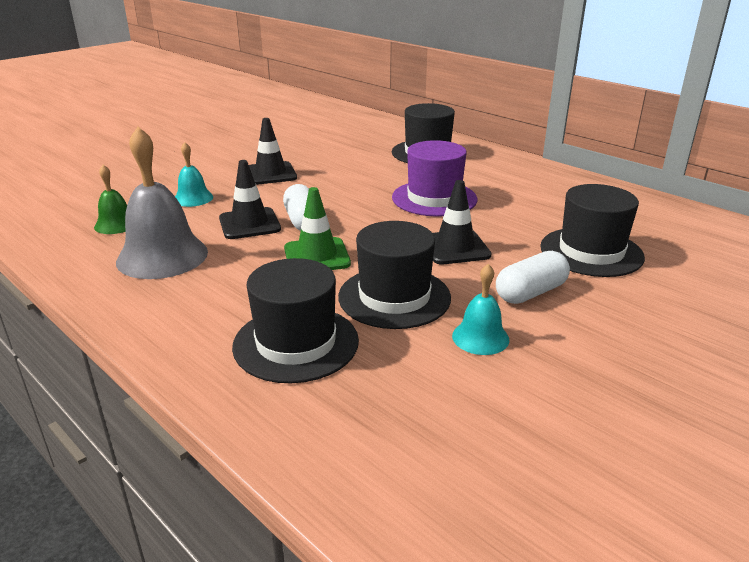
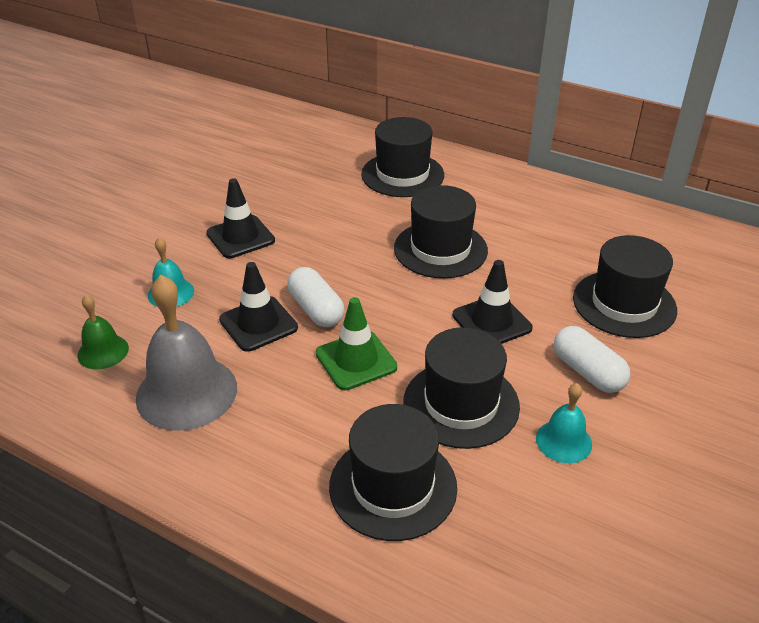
camera: 15 degrees left, 10 degrees up
purple hat [392,140,477,217] -> black hat [394,185,488,278]
white capsule [496,251,570,304] -> white capsule turned 75 degrees counterclockwise [554,326,630,393]

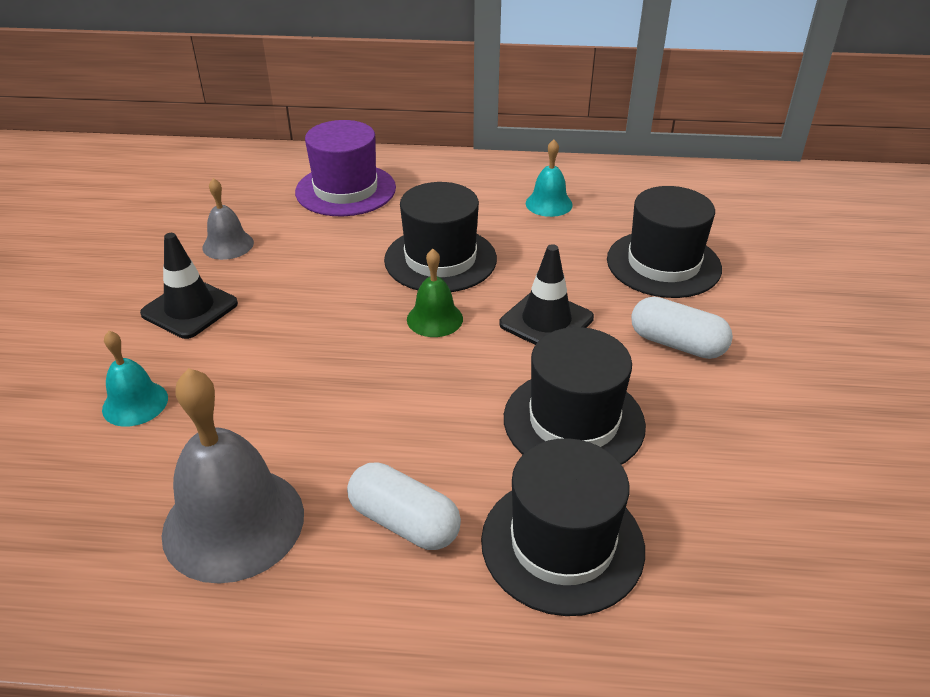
camera: 25 degrees left, 0 degrees up
green bell [77,295,129,369] -> green bell moved to [407,249,463,337]
black traffic cone [219,262,298,352] -> none
white capsule [287,267,344,327] -> white capsule moved to [347,463,461,550]
green traffic cone [316,297,397,390] -> none
black hat [361,117,444,197] -> purple hat [295,120,396,216]
turquoise bell [536,383,592,463] -> turquoise bell moved to [526,140,573,217]
none -> grey bell [202,178,254,260]

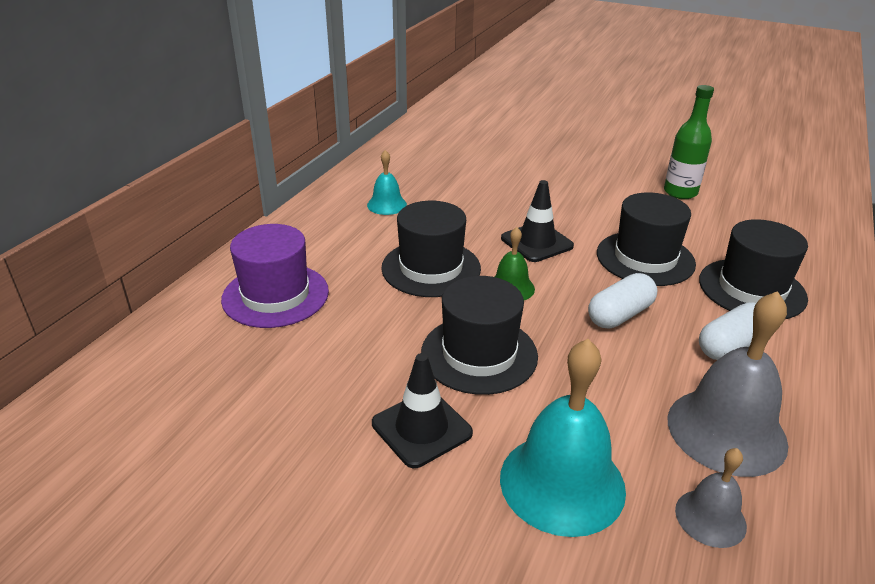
camera: 70 degrees left, 5 degrees down
turquoise bell [102,331,168,427] -> turquoise bell [500,339,626,537], size x1.91
grey bell [202,178,254,260] -> grey bell moved to [675,448,747,548]
black hat [607,186,722,298] -> black hat moved to [421,276,538,395]
white capsule [631,297,733,359] -> white capsule moved to [588,273,657,329]
none -> green bottle [664,85,714,199]

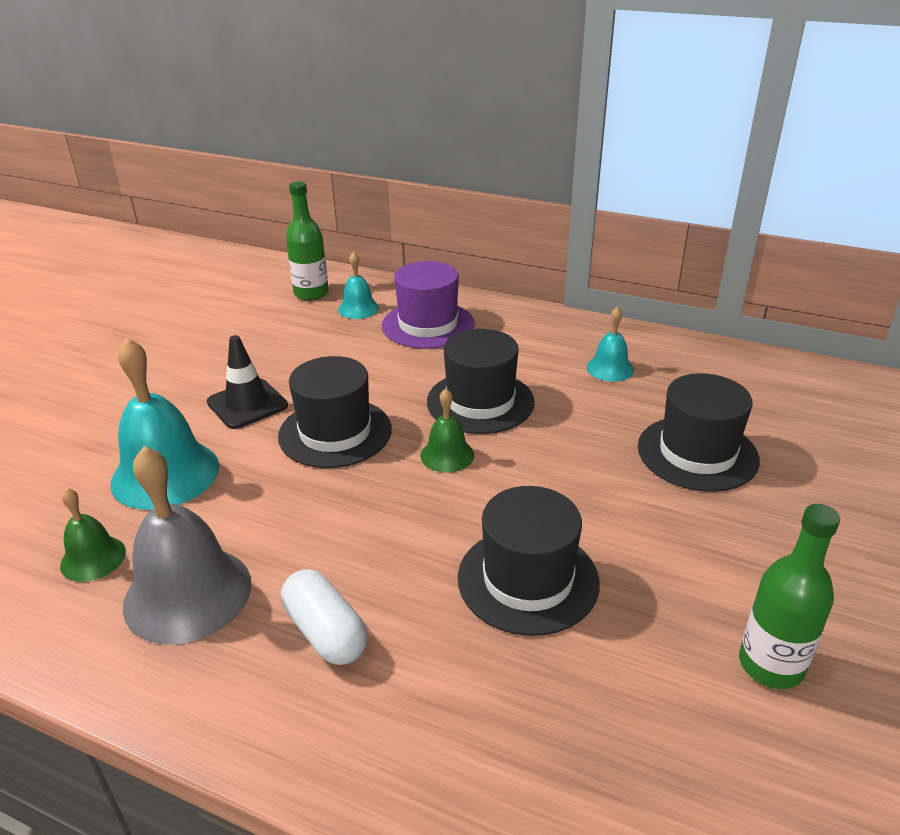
camera: 90 degrees right, 0 degrees up
black traffic cone [501,180,574,262] -> none
white capsule [588,273,657,329] -> none
grey bell [675,448,747,548] -> green bell [60,488,126,582]
black hat [699,219,808,319] -> black hat moved to [638,373,760,492]
none -> green bottle [286,181,329,301]
none -> turquoise bell [338,252,379,319]

